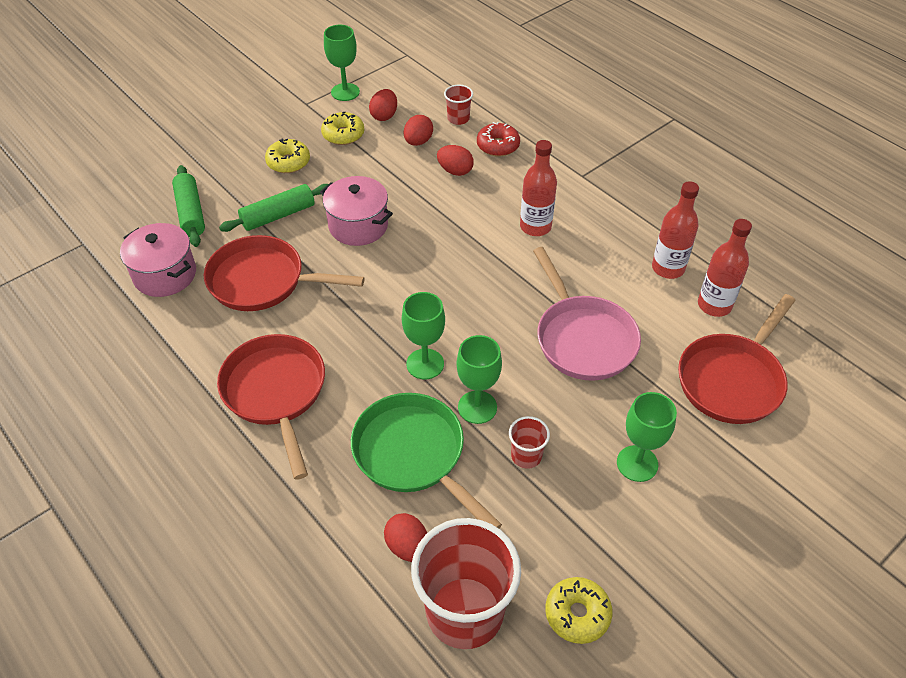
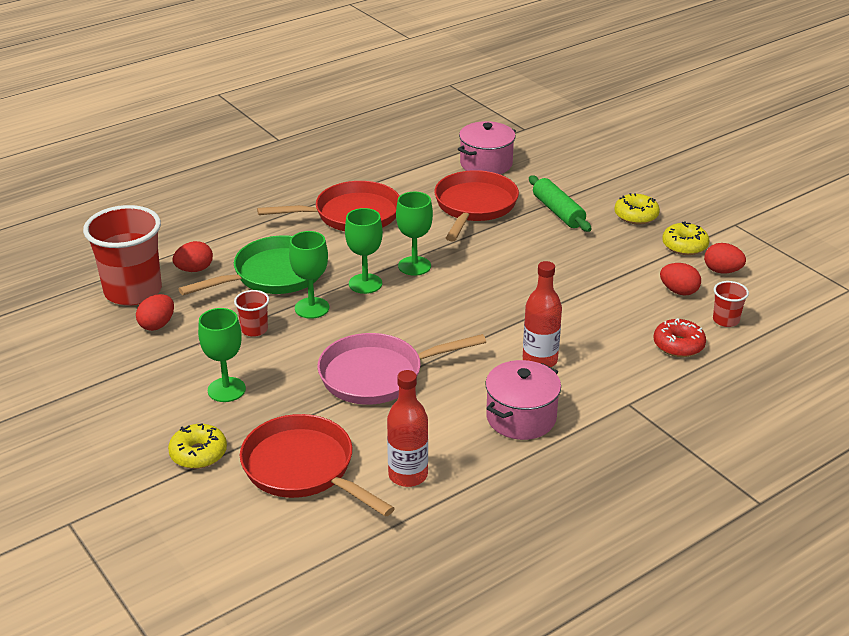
camera: 95 degrees right, 15 degrees down
green rolling pin [172,165,205,247] -> none
pink pot [320,176,393,246] -> pink pot moved to [485,360,561,440]
green goblet [324,25,360,101] -> green goblet moved to [396,192,433,276]
red egg [437,145,474,176] -> red egg moved to [136,294,174,331]
yellow donut [545,577,612,644] -> yellow donut moved to [168,423,227,469]
red bottle [652,181,699,279] -> none

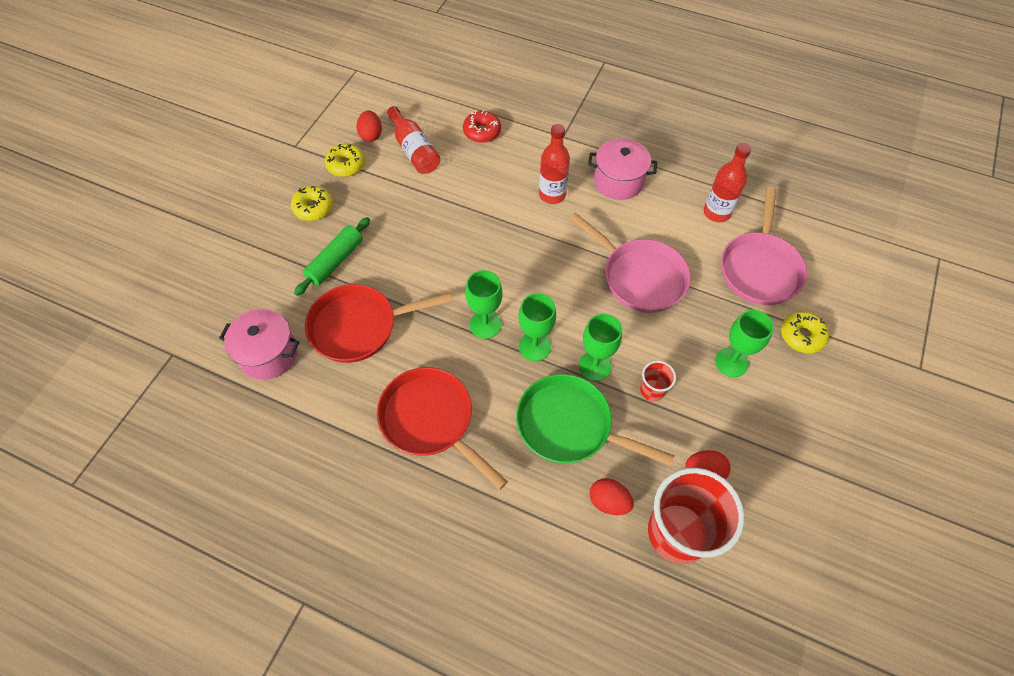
camera: 120 degrees left, 25 degrees up
red pan [240,414,395,517] -> pink pan [721,187,807,305]
red egg [660,263,701,296] -> red bottle [387,106,440,174]
red cup [713,281,749,327] -> none

